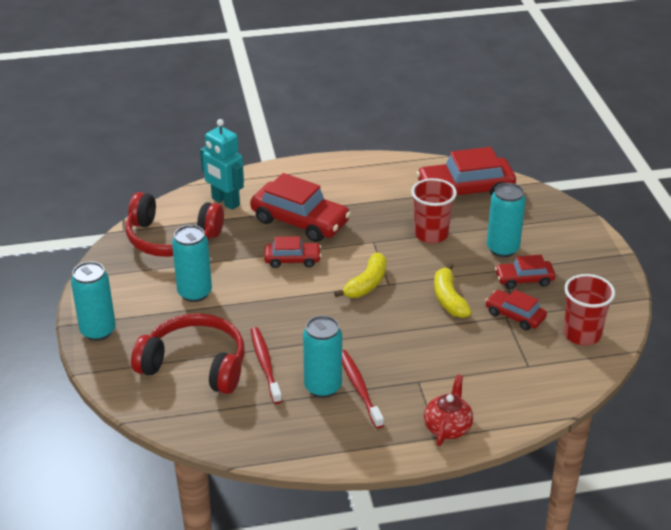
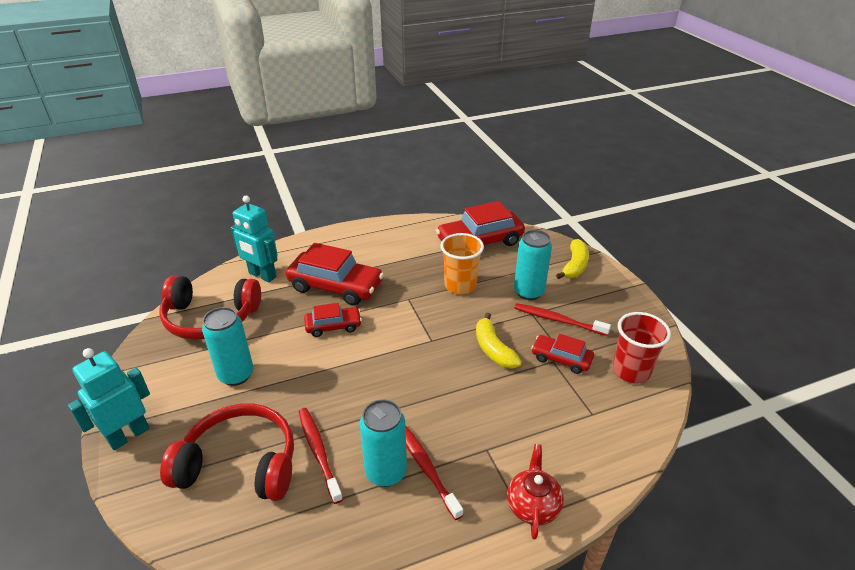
camera: 10 degrees left, 0 degrees up
turquoise can [71,261,116,341] -> turquoise robot [68,348,150,450]
yellow banana [334,252,387,298] -> yellow banana moved to [556,239,589,279]
red cup [411,178,457,244] -> orange cup [440,233,484,295]
red car [495,255,555,289] -> red toothbrush [514,303,611,336]

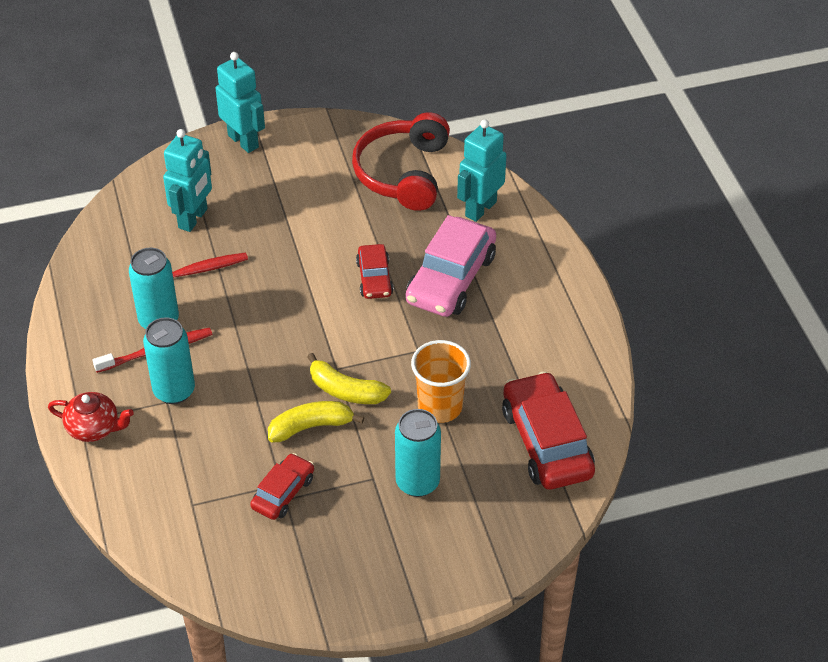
camera: 95 degrees right, 10 degrees up
red headphones [160,403,294,501] -> turquoise robot [163,129,212,232]
turquoise can [202,307,253,386] -> turquoise can moved to [143,317,195,404]
red car [286,243,384,306] -> pink car [406,215,496,317]
red toothbrush [514,303,611,336] -> none
yellow banana [556,239,589,279] -> yellow banana moved to [307,353,391,404]
red cup [613,312,671,384] -> none

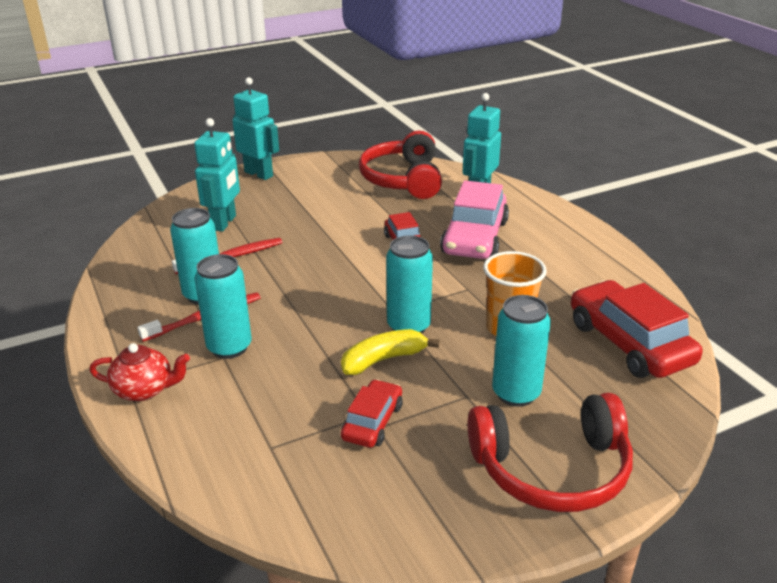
camera: 10 degrees left, 15 degrees down
yellow banana [307,353,391,404] -> turquoise can [386,235,433,333]
none -> red headphones [468,393,633,512]

